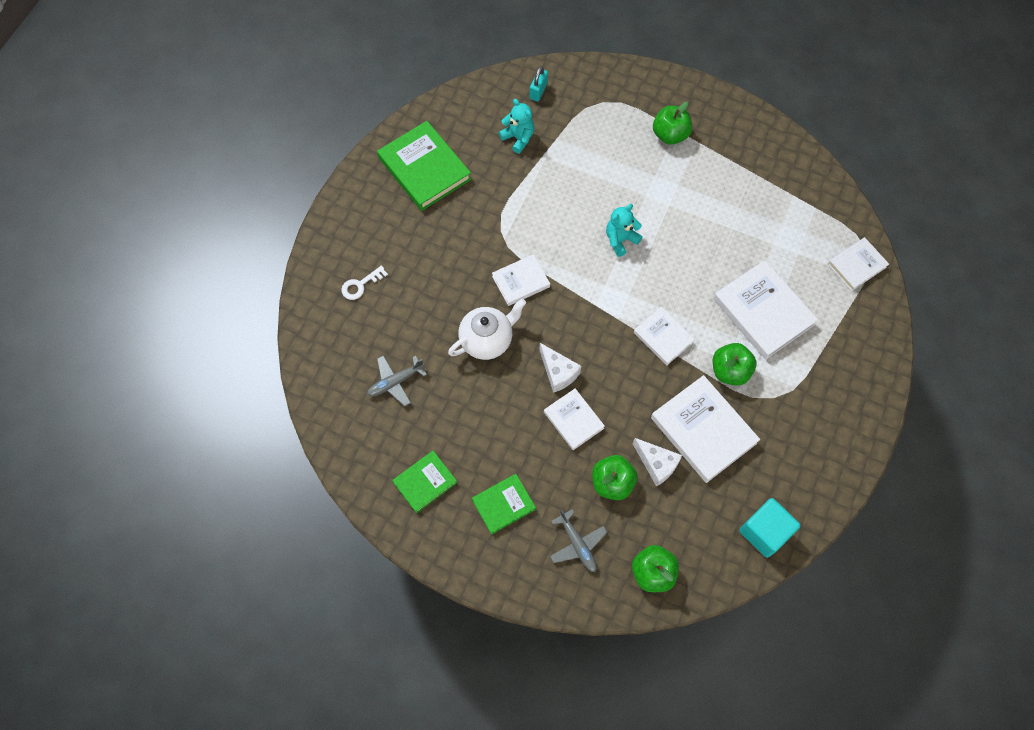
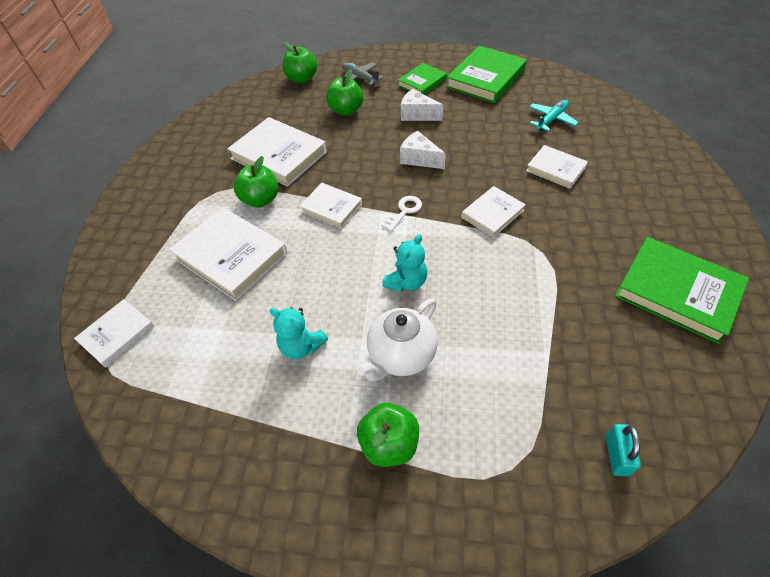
camera: 165 degrees right, 15 degrees down
white key [341,265,388,300] -> white key moved to [381,196,422,232]
grey plane [367,355,427,406] -> turquoise plane [529,100,579,131]
green book [392,451,457,513] -> green book [446,46,527,103], size x1.72
white teapot [448,299,526,360] -> white teapot moved to [357,299,438,381]
turquoise teddy bear [499,99,534,154] -> turquoise teddy bear moved to [270,307,328,359]
white book [544,389,605,450] -> white book moved to [526,145,588,189]
white cheese [633,438,682,487] -> white cheese moved to [401,89,443,121]
turquoise cube [739,498,801,558] -> none

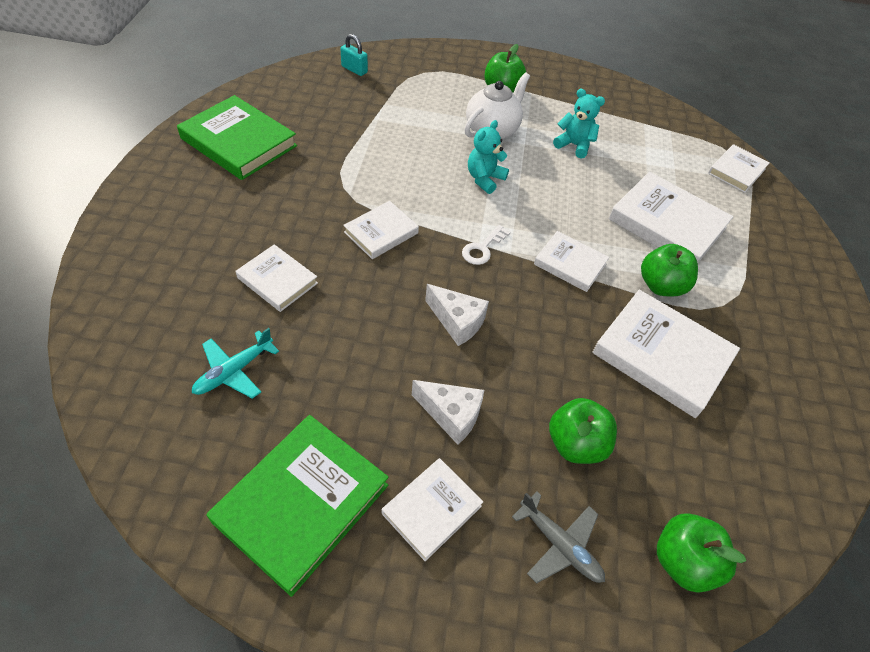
camera: 175 degrees right, 0 degrees up
green book [398,63,447,95] -> white book [382,458,483,561]
turquoise padlock [606,424,641,477] -> turquoise padlock turned 60 degrees counterclockwise [341,34,368,76]

